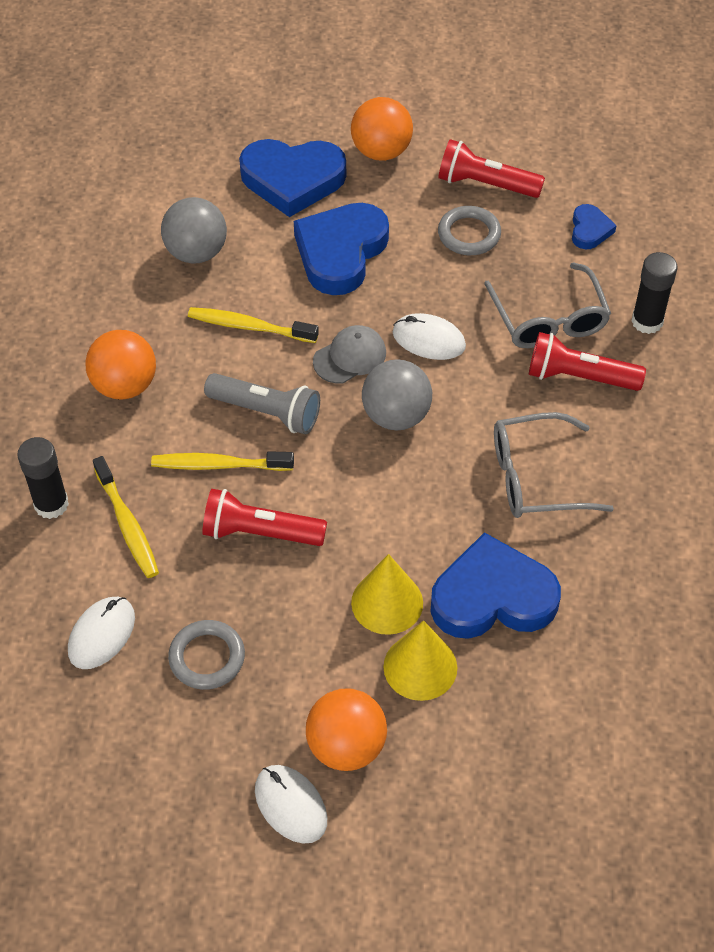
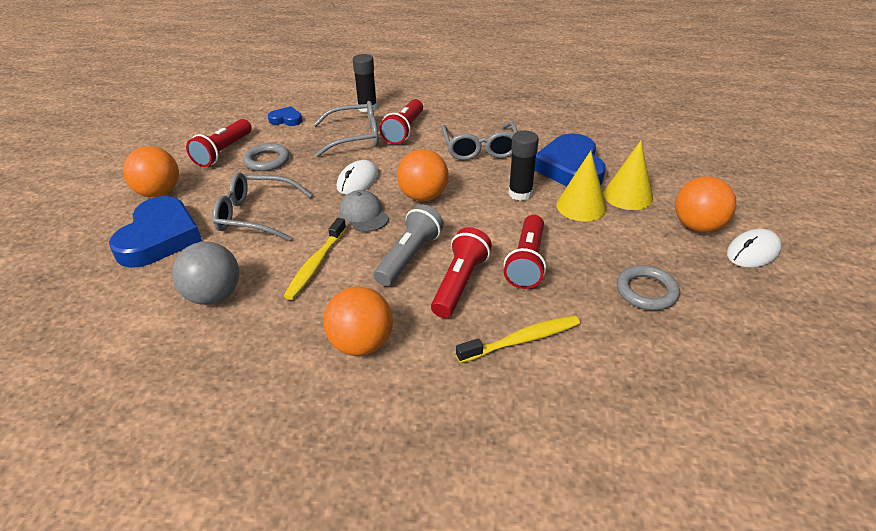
camera: 85 degrees left, 15 degrees down
black glue stick [17,437,69,519] -> black glue stick moved to [508,131,539,201]
white mouse [68,597,135,669] -> none
yellow toothbrush [151,451,294,471] -> red flashlight [431,227,492,318]
blue heart [294,203,389,295] -> grey glasses [212,172,312,241]
grey ball [362,359,432,430] -> orange ball [397,149,449,201]

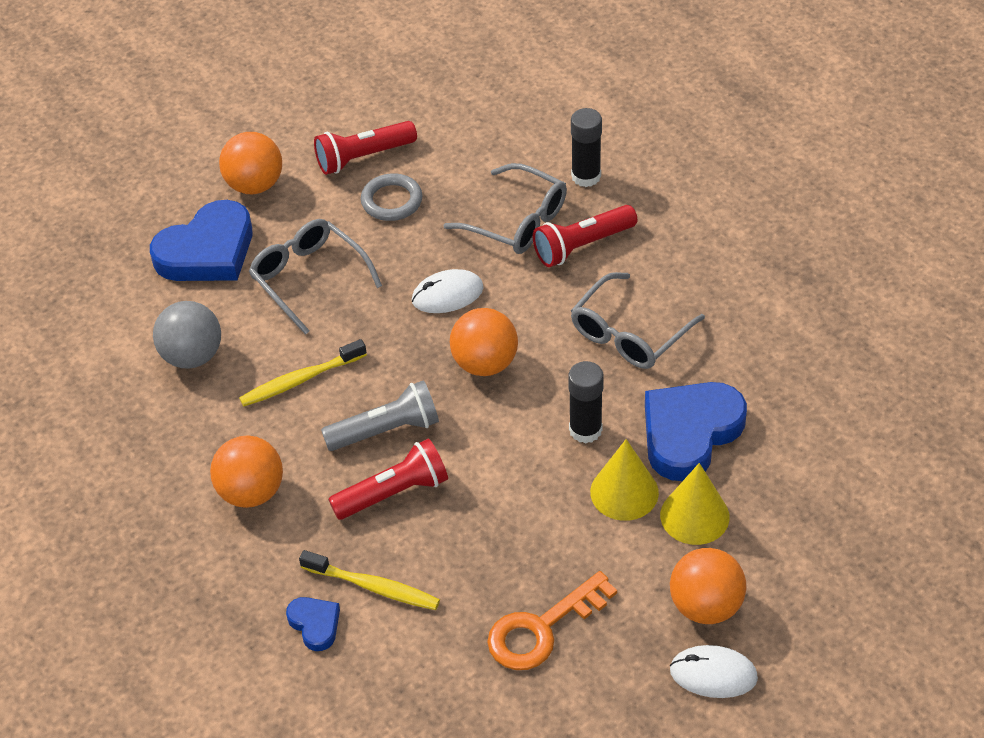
camera: 45 degrees right, 10 degrees up
blue heart [268,106,302,126] -> blue heart moved to [286,597,340,651]
grey cap [339,190,389,232] -> none
red flashlight [504,215,546,289] -> none
grey ring [617,265,680,310] -> orange key [487,571,617,670]

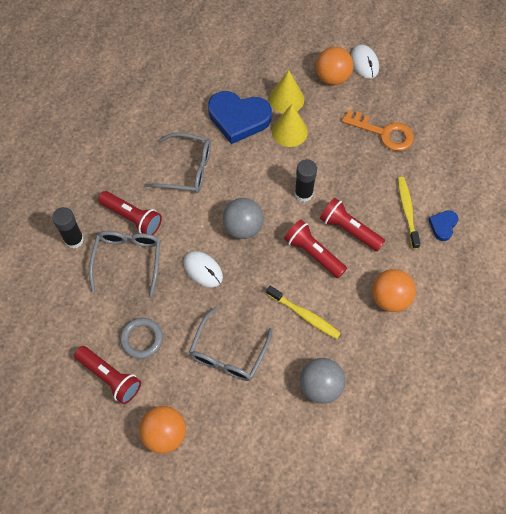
camera: 120 degrees left, 15 degrees up
blue heart [150,200,253,281] -> none
grey flashlight [321,380,439,451] -> red flashlight [284,219,347,278]
orange ball [450,308,518,376] -> grey ball [222,198,263,239]
black glue stick [568,361,604,444] -> black glue stick moved to [294,159,317,202]

